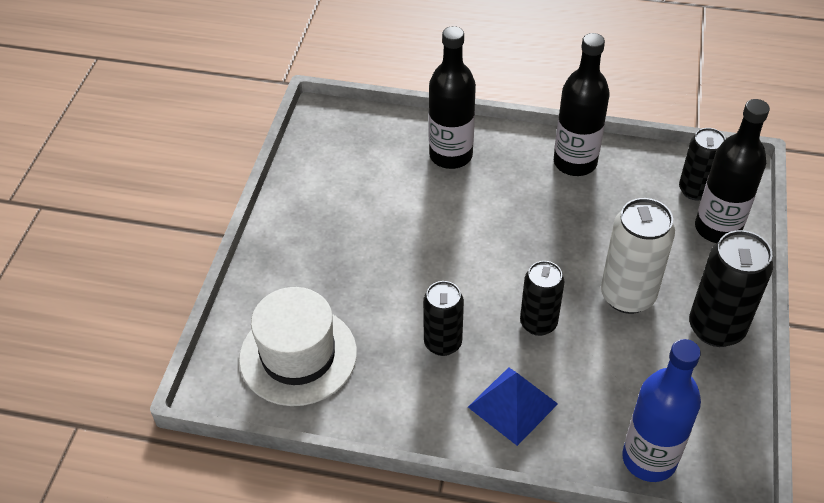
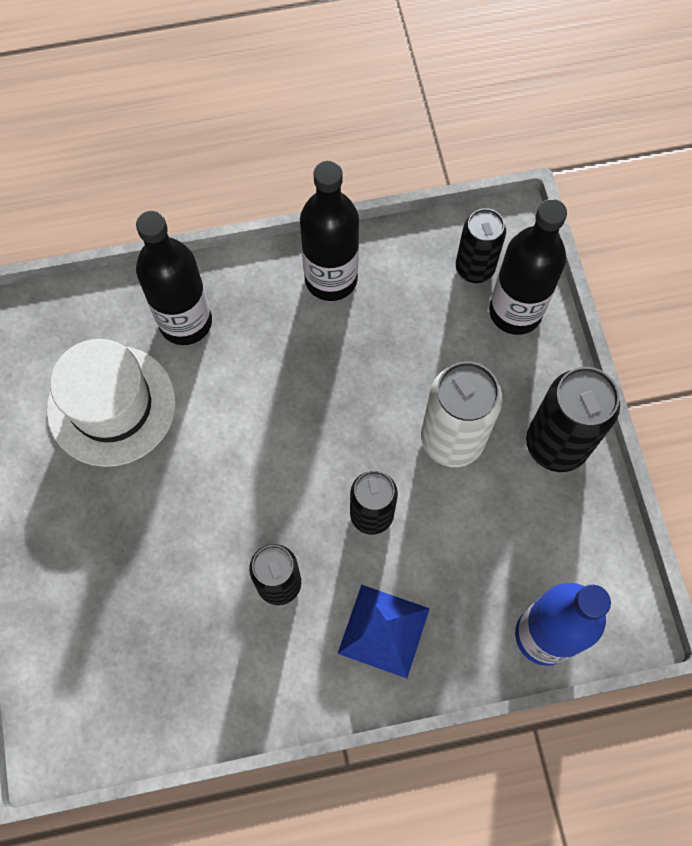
camera: 25 degrees left, 20 degrees up
white hat [239,287,357,406] -> white hat moved to [47,339,176,467]

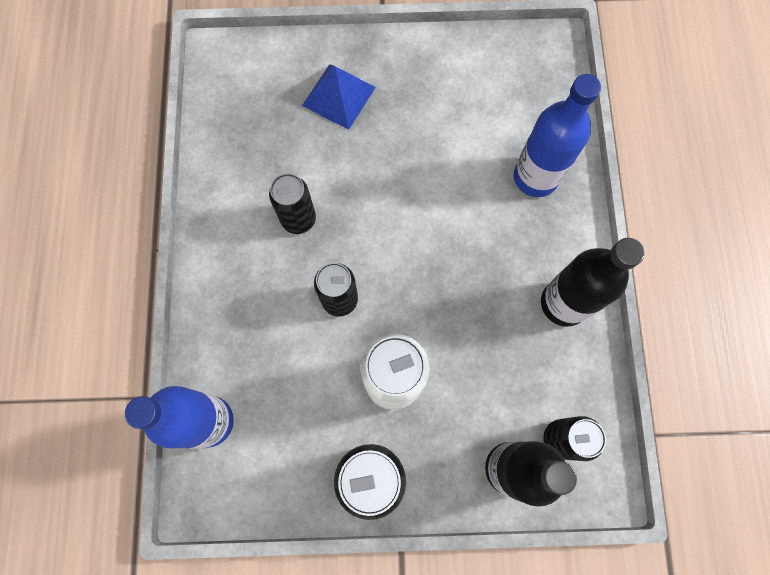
camera: 100 degrees right, 5 degrees up
white hat [47,339,176,467] -> none
black bottle [136,211,212,345] -> blue bottle [514,74,601,197]
blue pyramid [338,585,430,678] -> blue pyramid moved to [302,64,376,130]

